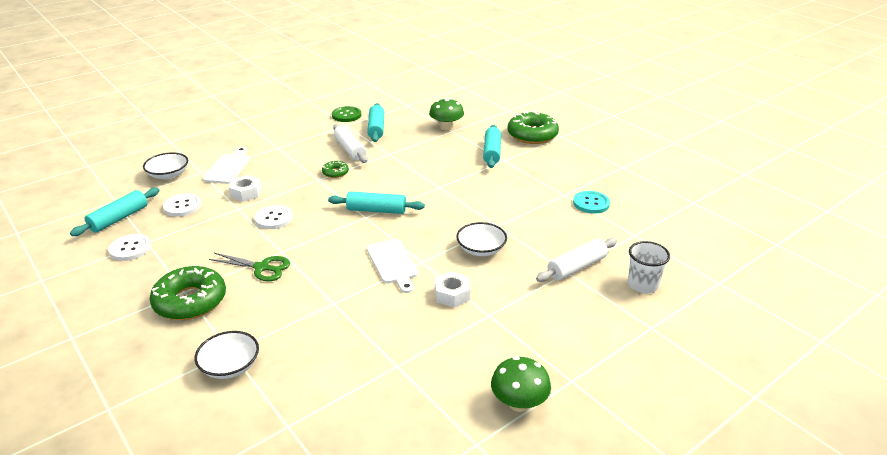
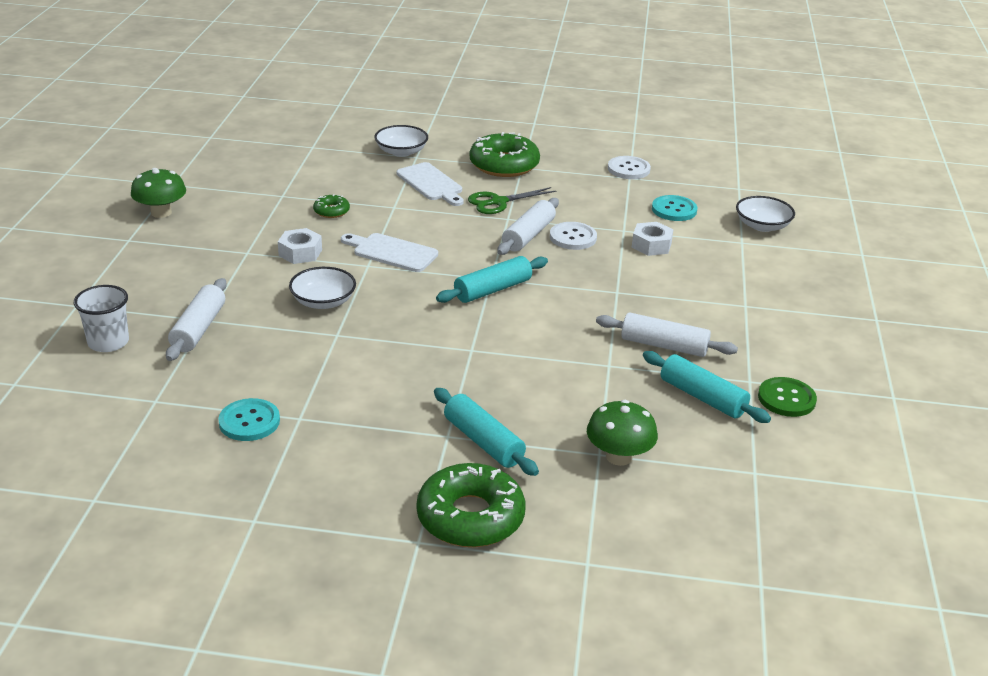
camera: 135 degrees right, 0 degrees up
turquoise rolling pin [70,188,160,236] -> none
white button [163,194,202,217] -> turquoise button [652,195,697,221]
white cutting board [203,147,250,184] -> white cutting board moved to [397,162,464,206]
green donut [322,161,349,178] -> green donut moved to [313,194,350,218]
none -> white rolling pin [497,198,559,255]

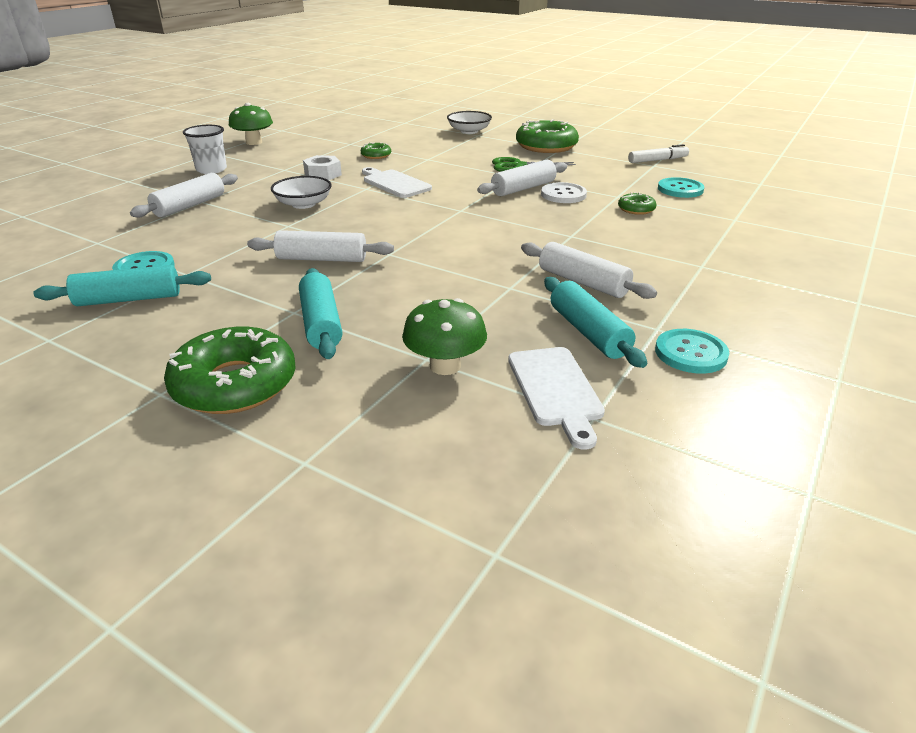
camera: 25 degrees right, 0 degrees up
white cup [74,285,129,352] -> white cup moved to [183,125,227,174]
white cutting board [397,162,464,206] -> white cutting board moved to [508,347,605,450]
turquoise rolling pin [436,256,548,303] -> turquoise rolling pin moved to [33,265,211,306]
white button [608,156,651,179] -> white marker [628,144,689,163]
white nut [632,222,673,256] -> green donut [618,192,657,215]
white bowl [736,196,795,232] -> none
green button [758,377,817,417] -> turquoise button [655,329,729,373]
none -> white rolling pin [247,230,394,262]

